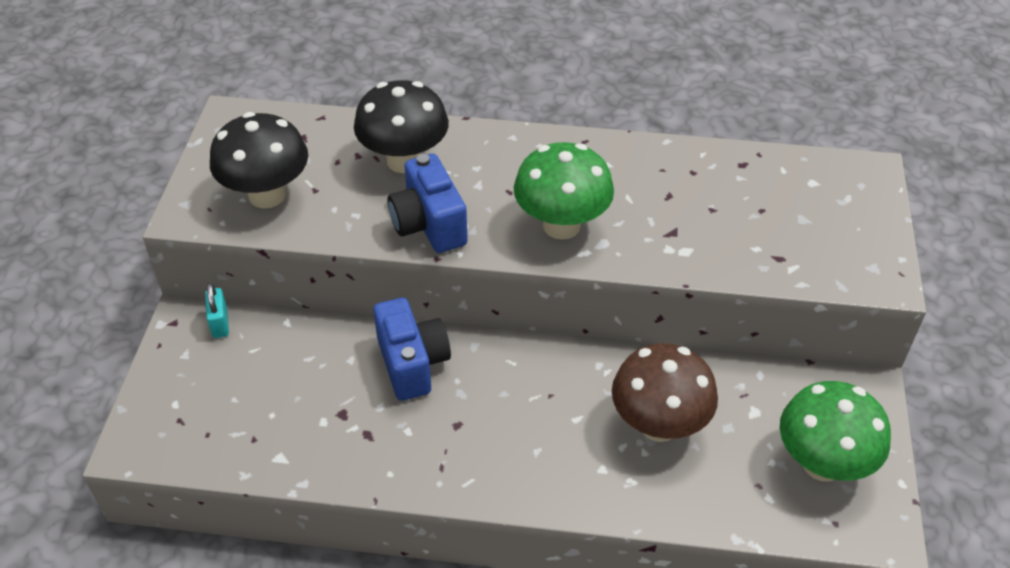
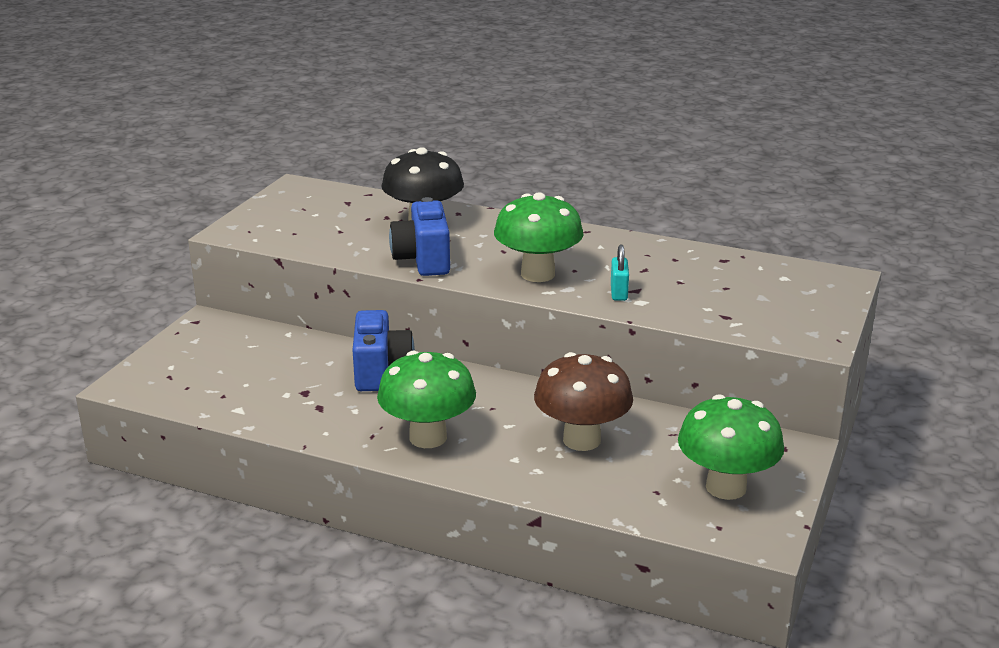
camera: 15 degrees right, 20 degrees down
turquoise padlock [205,283,229,338] -> turquoise padlock moved to [611,245,629,301]
black mushroom [210,112,308,208] -> none
none -> green mushroom [377,351,476,448]

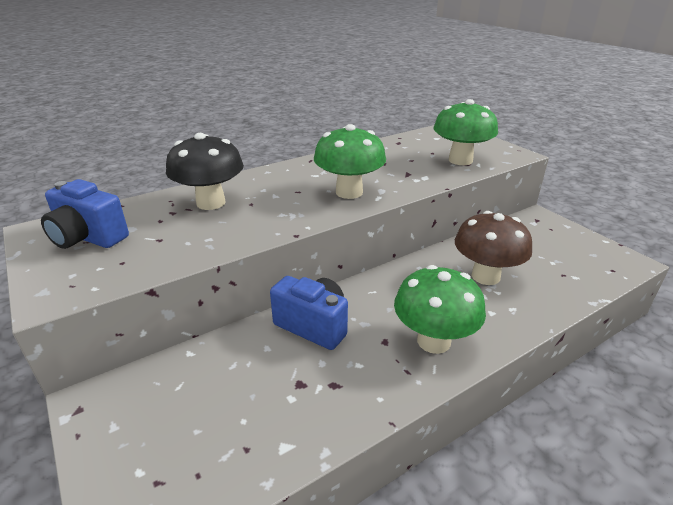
camera: 55 degrees left, 5 degrees up
blue camera [389,197,450,276] -> blue camera moved to [41,179,129,249]
turquoise padlock [611,245,629,301] -> none
green mushroom [678,394,784,500] -> green mushroom moved to [434,99,498,165]

